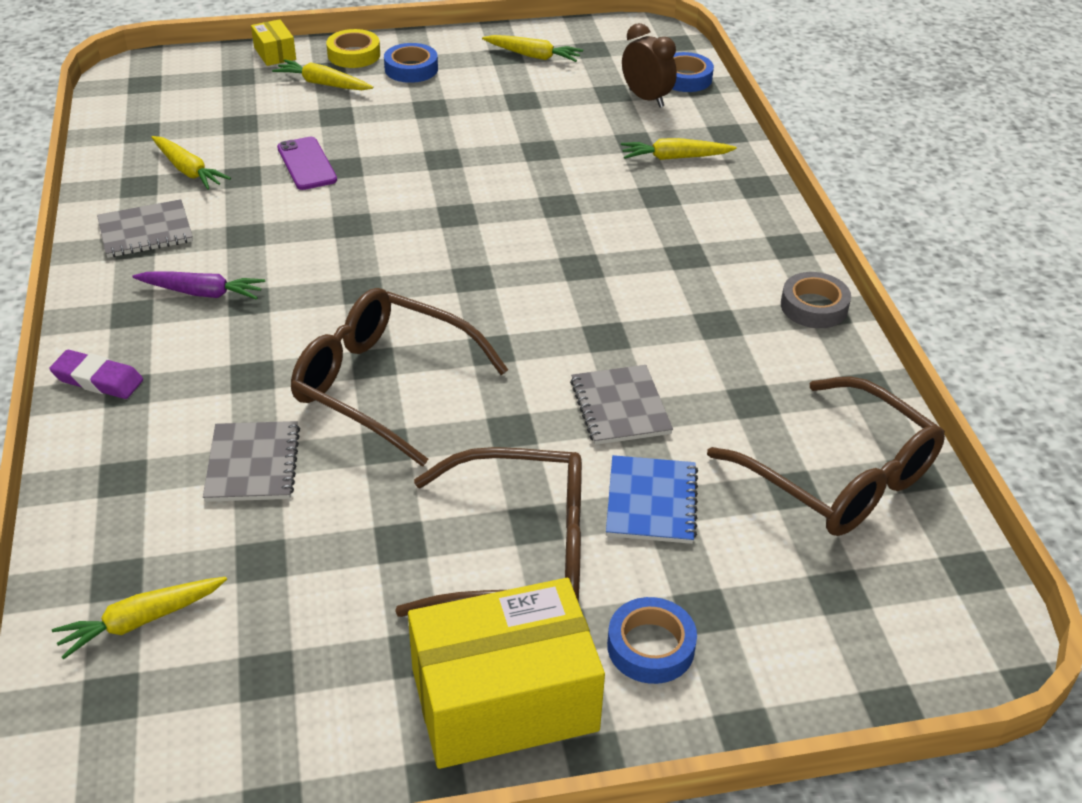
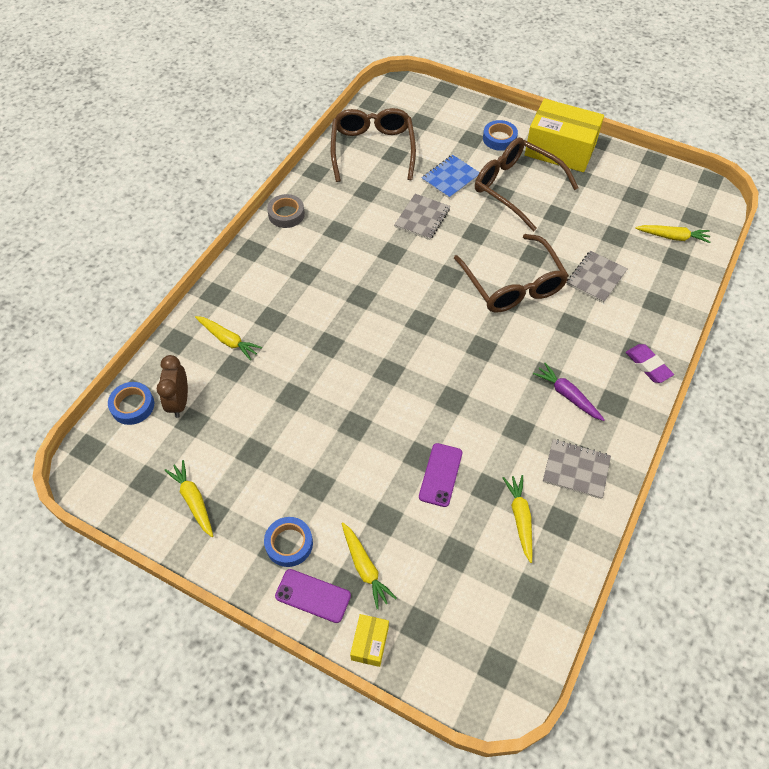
camera: 140 degrees left, 15 degrees up
yellow tape [326,29,380,68] -> purple phone [275,569,351,623]

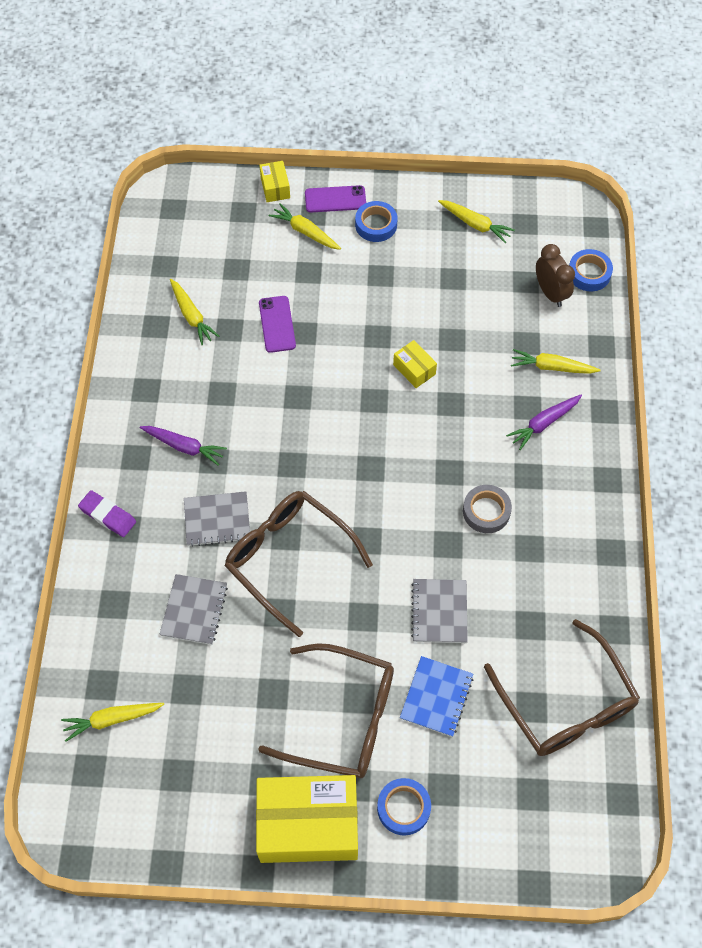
camera: 155 degrees right, 5 degrees up
grey tape [267,194,305,228] -> grey tape moved to [463,485,512,533]
grey notebook [543,439,611,499] -> grey notebook moved to [184,491,250,547]
none -> yellow box [393,340,437,388]
none -> purple carrot [506,395,582,450]

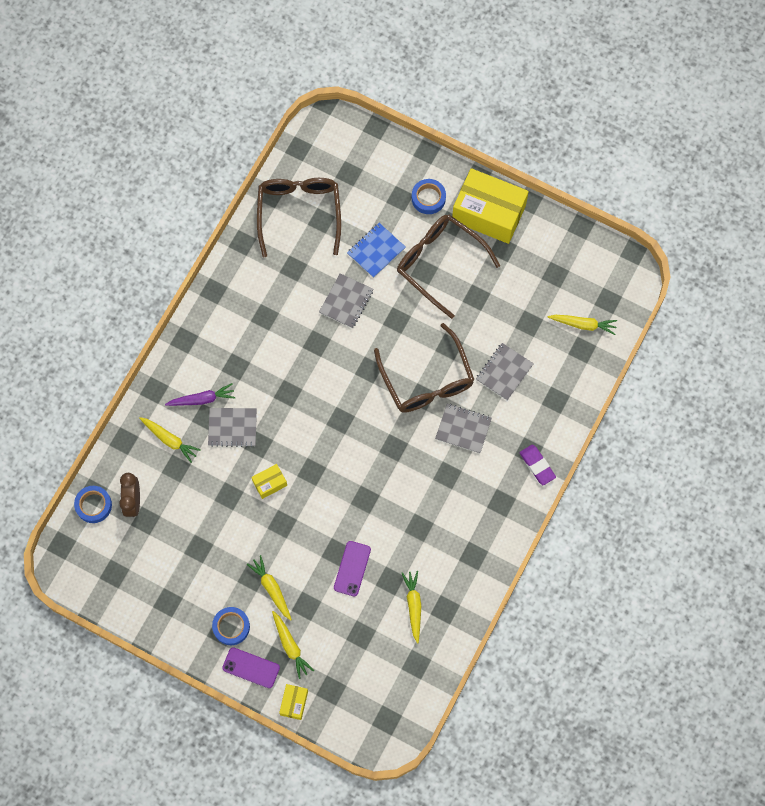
camera: 155 degrees left, 10 degrees up
purple carrot [140,426,227,466] -> none
yellow box [393,340,437,388] -> yellow box turned 75 degrees clockwise [251,464,287,499]
yellow carrot [438,200,515,243] -> yellow carrot moved to [247,555,292,621]
grey tape [463,485,512,533] -> none
none -> grey notebook [208,408,257,447]

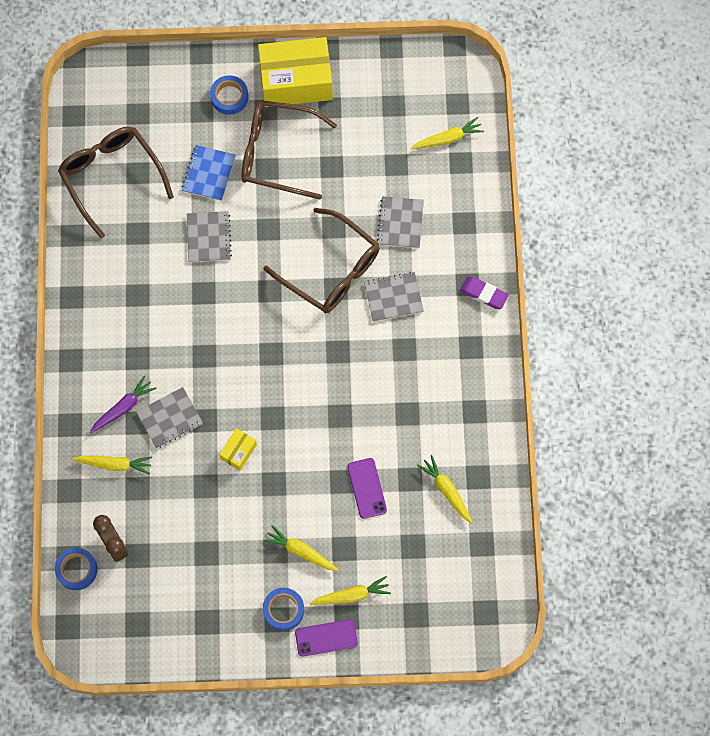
camera: 30 degrees left, 0 degrees up
yellow carrot [272,611,314,679] -> yellow carrot turned 45 degrees counterclockwise [310,576,391,605]
yellow box [279,684,308,720] -> none

